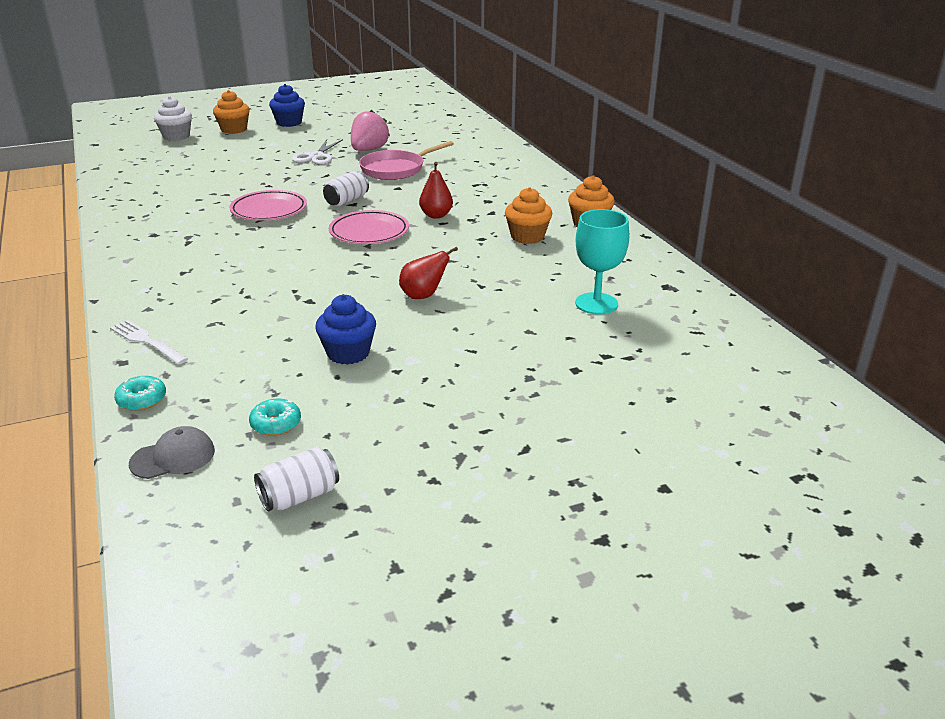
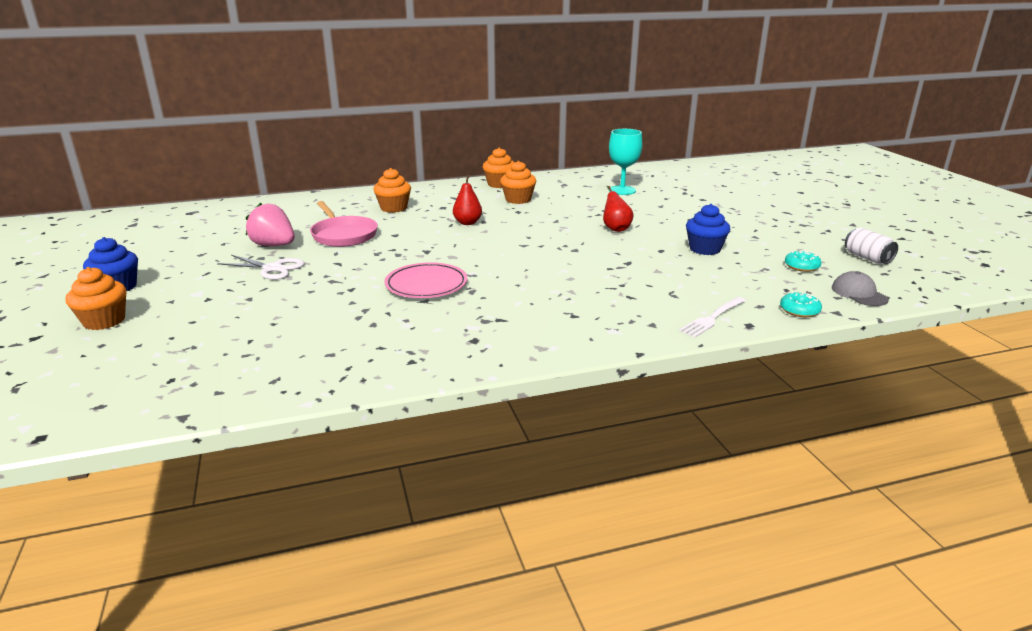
camera: 85 degrees left, 5 degrees down
white cupcake [154,96,192,141] -> none
white can [323,171,369,207] -> none
pink plate [329,210,409,244] -> none
none -> orange cupcake [373,168,411,213]

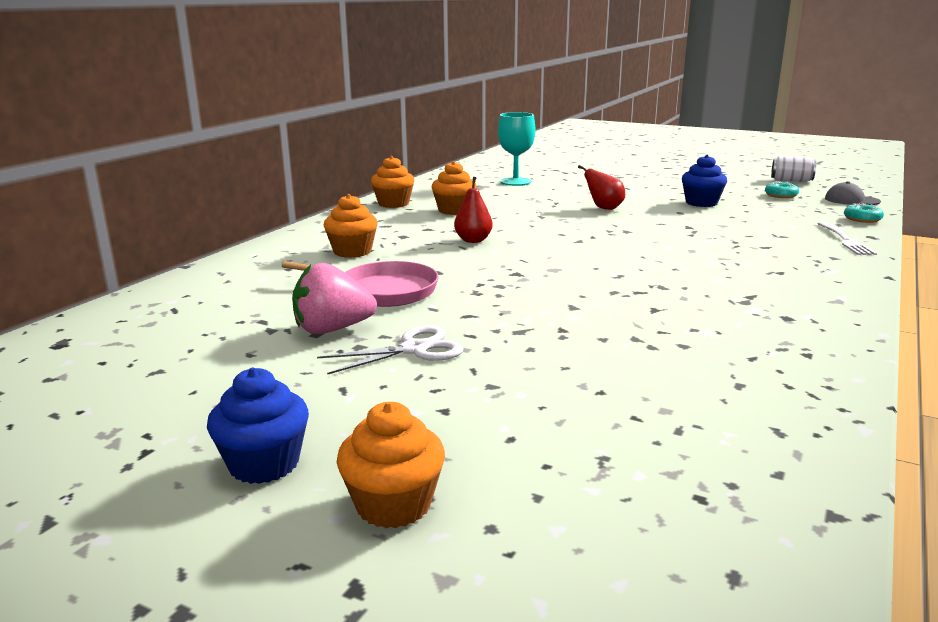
camera: 45 degrees left, 5 degrees down
pink plate [384,262,467,298] -> none

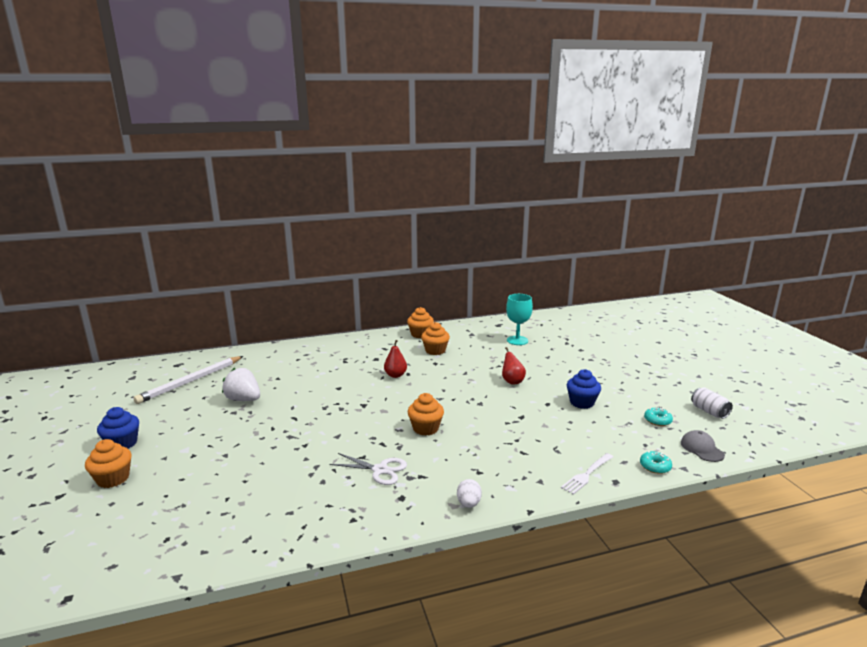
camera: 45 degrees right, 0 degrees up
pink pan [282,261,438,307] -> none
pink strawberry [292,263,377,334] -> white strawberry [222,368,260,401]
white scissors [317,325,463,375] -> white scissors moved to [329,453,407,485]
orange cupcake [324,194,378,258] -> orange cupcake moved to [407,393,444,436]
none -> white pencil [133,356,243,404]
none -> white egg [457,479,482,508]

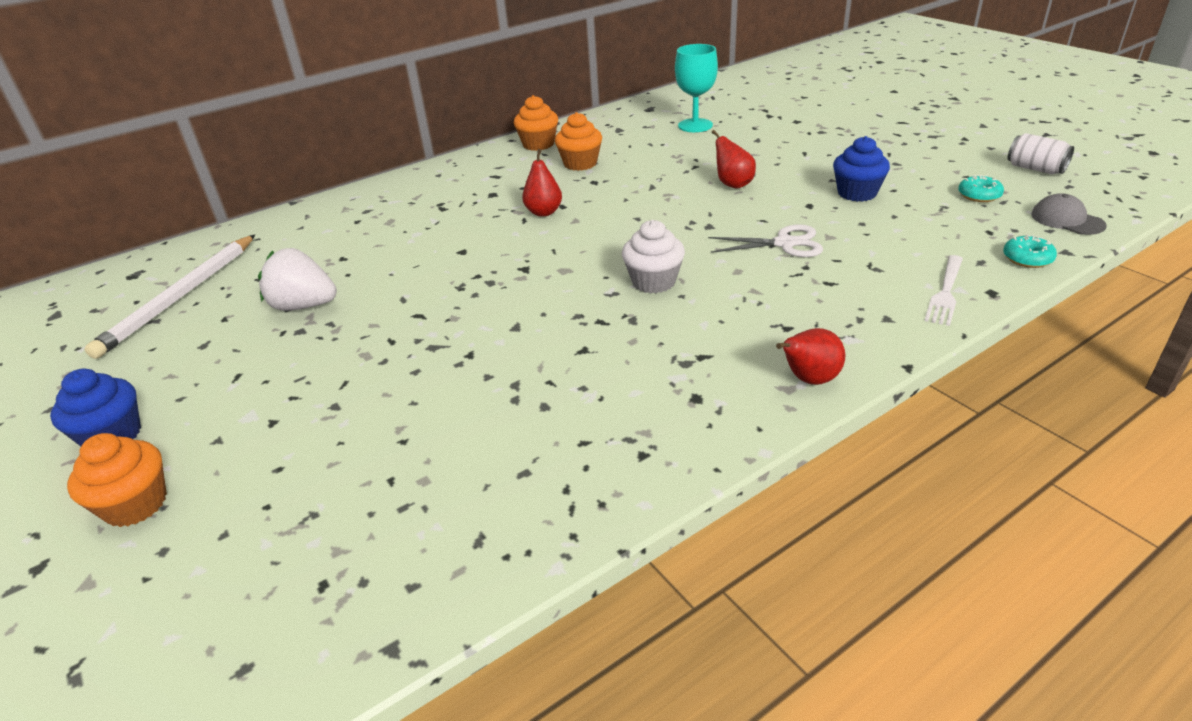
camera: 15 degrees left, 15 degrees up
white scissors [329,453,407,485] -> white scissors moved to [708,224,823,257]
orange cupcake [407,393,444,436] -> white cupcake [622,220,685,294]
white egg [457,479,482,508] -> red pear [776,328,845,385]

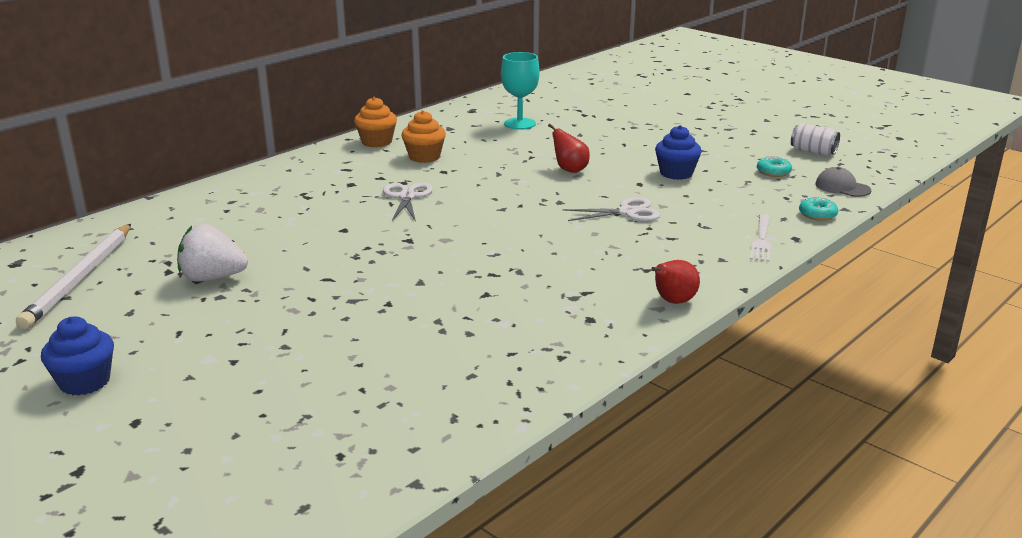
camera: 15 degrees left, 10 degrees down
orange cupcake [67,433,167,527] -> none
red pear [522,149,562,217] -> white scissors [383,183,433,222]
white cupcake [622,220,685,294] -> none

